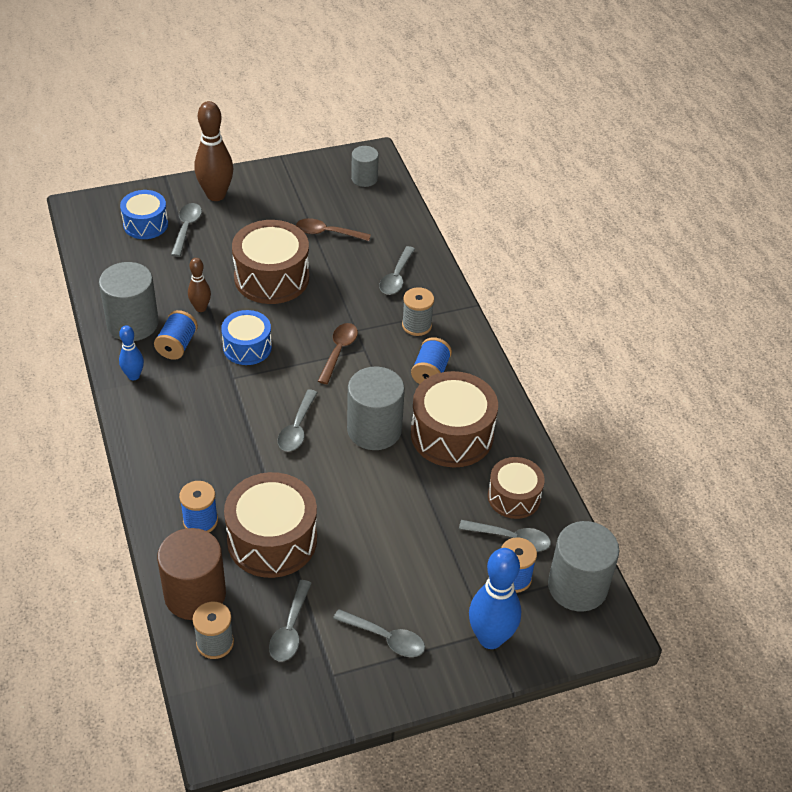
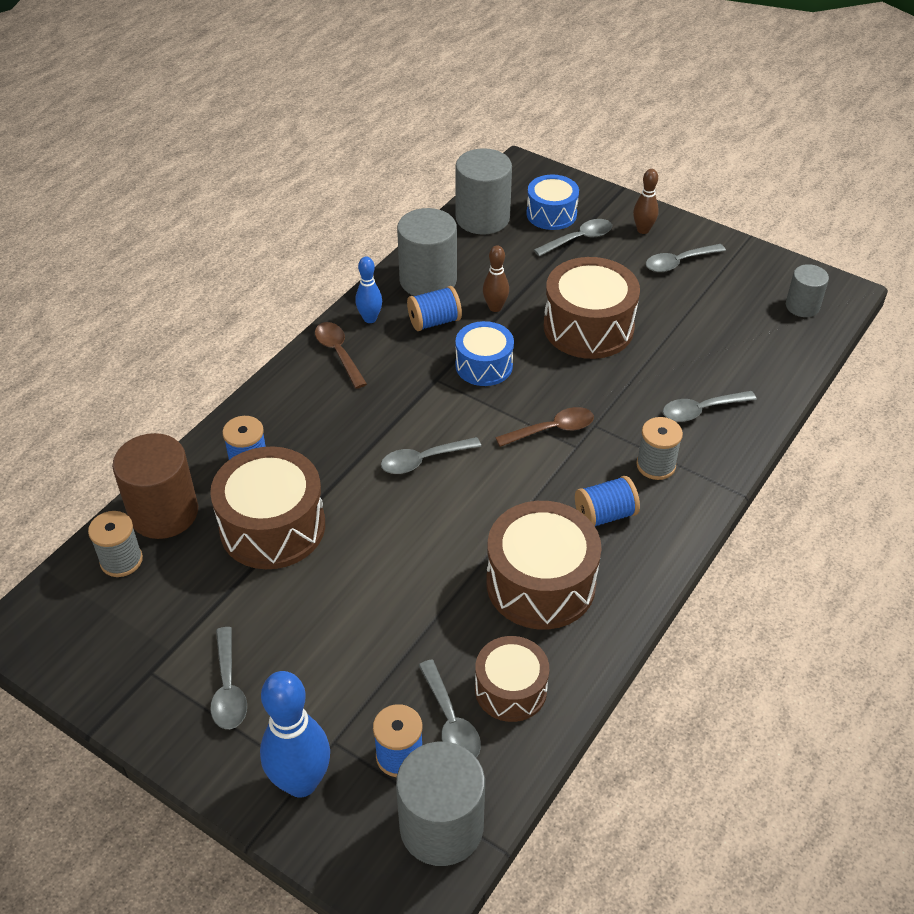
camera: 55 degrees right, 0 degrees up
brown bowling pin [194,101,233,201] -> brown bowling pin [633,169,659,234], size x0.55
grey spoon [269,580,312,662] -> grey spoon moved to [646,244,726,272]
brown spoon [296,218,371,241] -> brown spoon moved to [315,322,367,389]
grey cylinder [347,366,405,450] -> grey cylinder moved to [456,148,512,235]

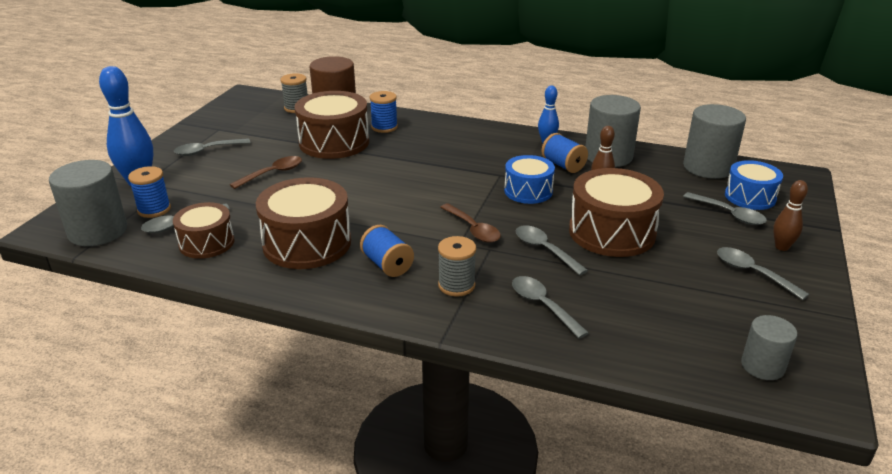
camera: 75 degrees right, 15 degrees down
brown spoon [315,322,367,389] -> brown spoon moved to [230,156,302,189]
grey spoon [381,437,482,474] -> grey spoon moved to [516,225,588,275]

